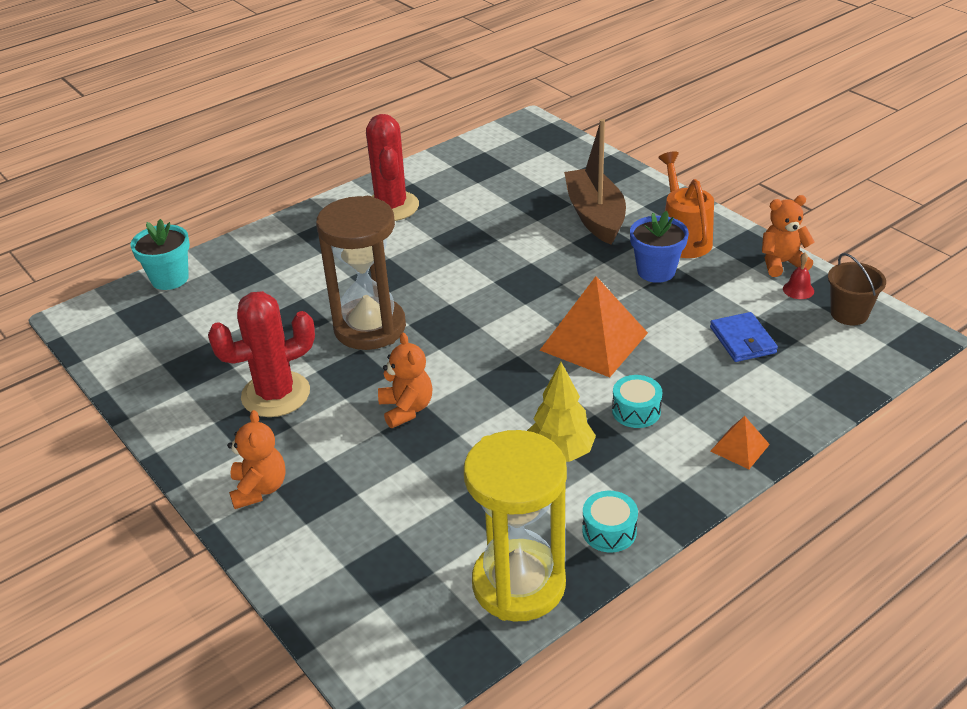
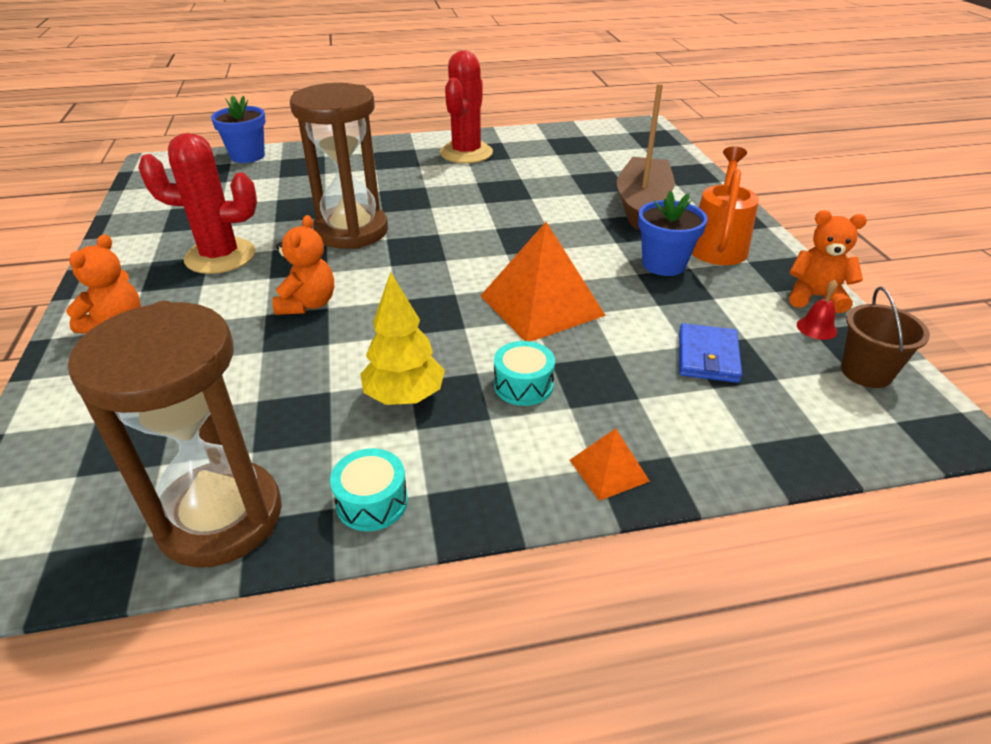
camera: 25 degrees right, 0 degrees up
turquoise flower pot [130,219,190,290] -> blue flower pot [211,96,266,163]
yellow hourglass [464,430,567,621] -> brown hourglass [68,301,282,567]

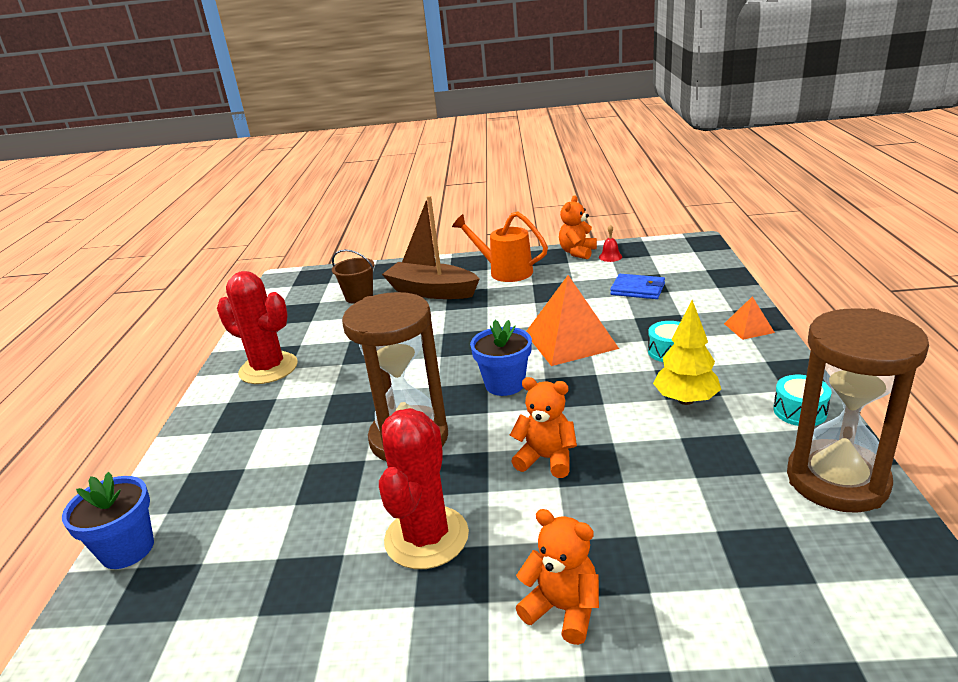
camera: 75 degrees left, 10 degrees down
blue flower pot [638,191,708,276] -> blue flower pot moved to [470,320,532,396]
brown bucket [841,286,930,388] -> brown bucket moved to [332,249,375,304]

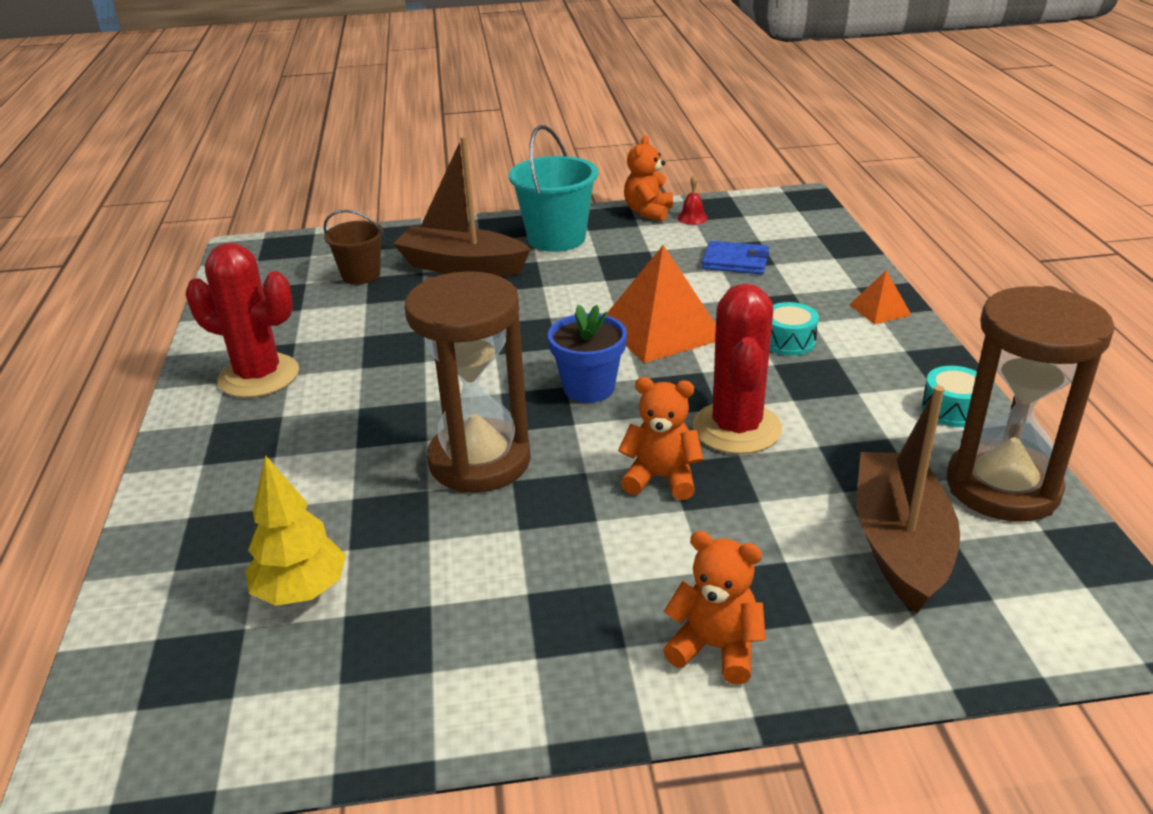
camera: 10 degrees left, 5 degrees up
blue flower pot [62,472,154,569] -> none
red cactus [379,408,469,569] -> red cactus moved to [693,283,782,454]
orange watering can [452,212,548,282] -> turquoise bucket [509,125,598,252]
yellow tree [653,300,721,405] -> yellow tree moved to [245,455,346,606]
none -> brown boat [857,385,960,613]

